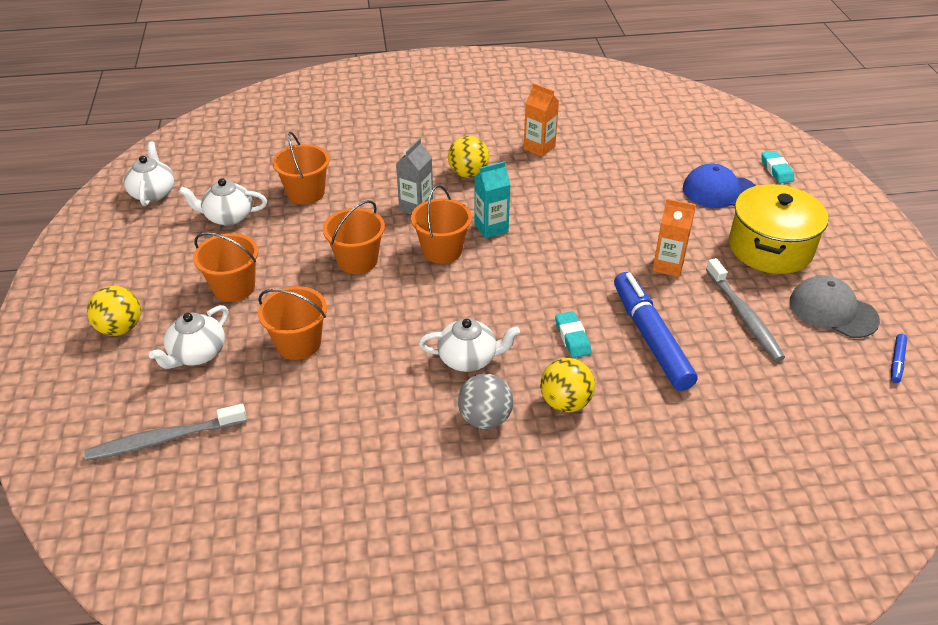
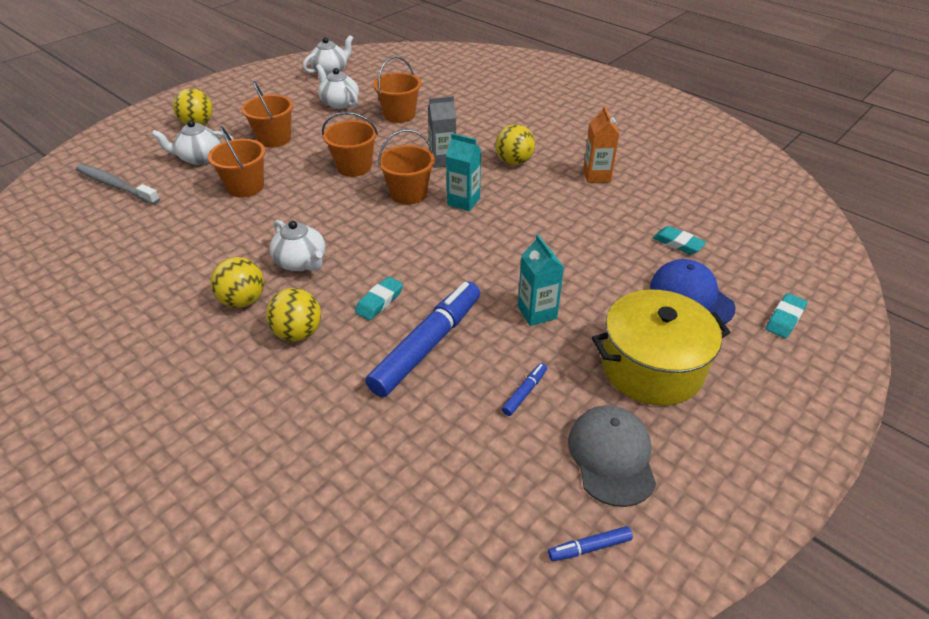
camera: 50 degrees right, 0 degrees up
grey ball [458,374,513,429] -> yellow ball [210,257,264,308]
orange carton [652,199,696,277] -> turquoise carton [518,234,564,326]
grey toothbrush [706,258,785,361] -> blue marker [502,363,547,416]
none -> turquoise eraser [653,226,707,255]

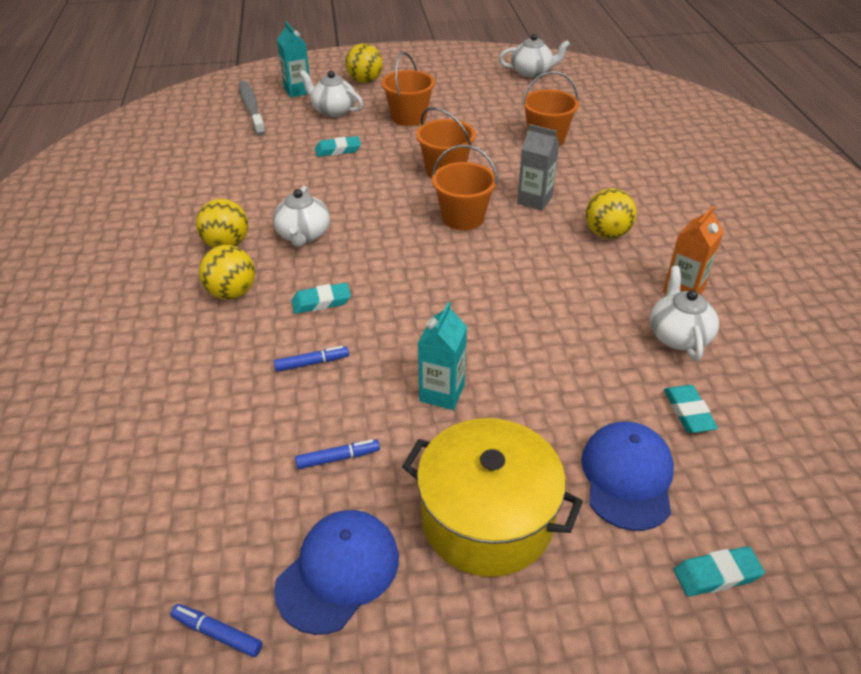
camera: 40 degrees right, 0 degrees up
orange bucket [208,126,265,198] -> turquoise eraser [315,136,361,157]
white teapot [316,64,359,109] -> white teapot moved to [650,266,719,361]
blue marker [365,281,480,397] -> blue marker [274,346,349,372], size x0.41
turquoise carton [446,133,481,211] -> turquoise carton moved to [277,21,310,98]
grey cap [568,405,656,507] -> blue cap [274,510,399,635]

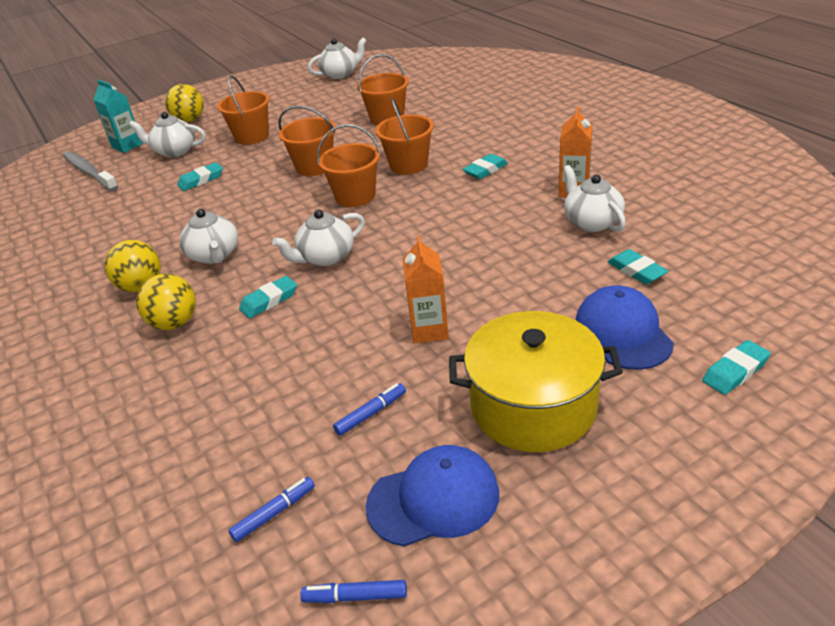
camera: 20 degrees left, 5 degrees down
blue marker [274,346,349,372] -> blue marker moved to [228,477,315,542]
blue cap [274,510,399,635] -> blue cap turned 60 degrees clockwise [366,445,499,547]
turquoise carton [418,302,467,410] -> orange carton [402,235,449,344]
grey carton [517,124,559,211] -> orange bucket [375,98,434,175]
yellow ball [586,188,637,239] -> turquoise eraser [463,154,508,179]
none -> white teapot [272,209,365,266]

